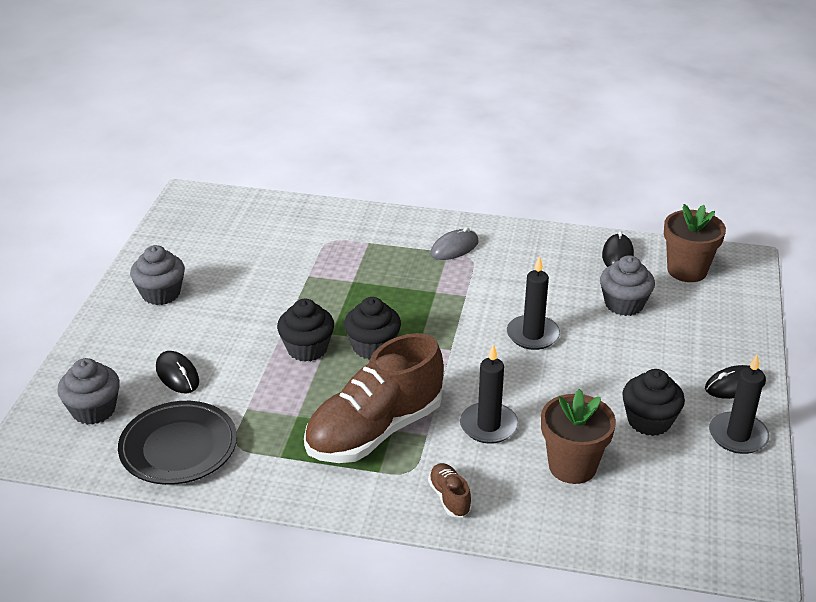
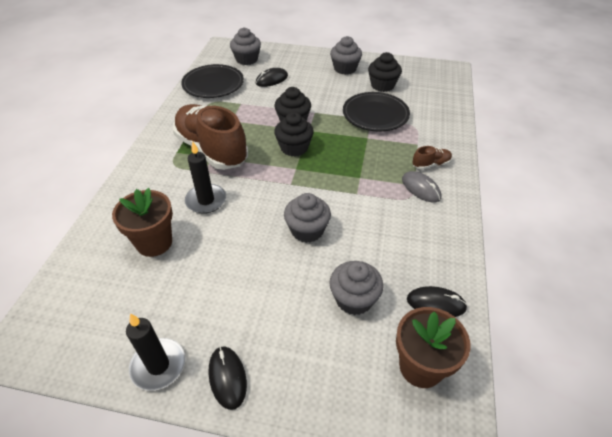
camera: 90 degrees right, 10 degrees up
brown shoe [428,463,472,517] -> brown shoe moved to [412,146,452,170]
black candle [507,256,560,350] -> grey cupcake [284,193,331,243]
black cupcake [622,369,685,436] -> black cupcake moved to [368,52,402,92]
none -> black plate [343,92,410,132]

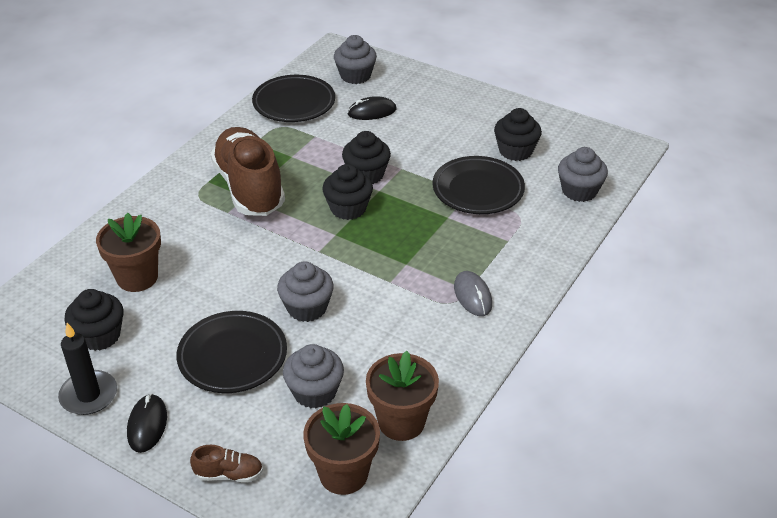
camera: 20 degrees right, 5 degrees down
black candle [185,142,226,214] -> none
grey cupcake [330,36,362,75] -> grey cupcake moved to [558,147,608,202]
black mouse [407,286,468,317] -> brown flower pot [366,351,439,441]
brown shoe [412,146,452,170] -> brown shoe moved to [190,445,263,482]
none -> black cupcake [64,289,124,351]
none -> black plate [176,311,287,393]

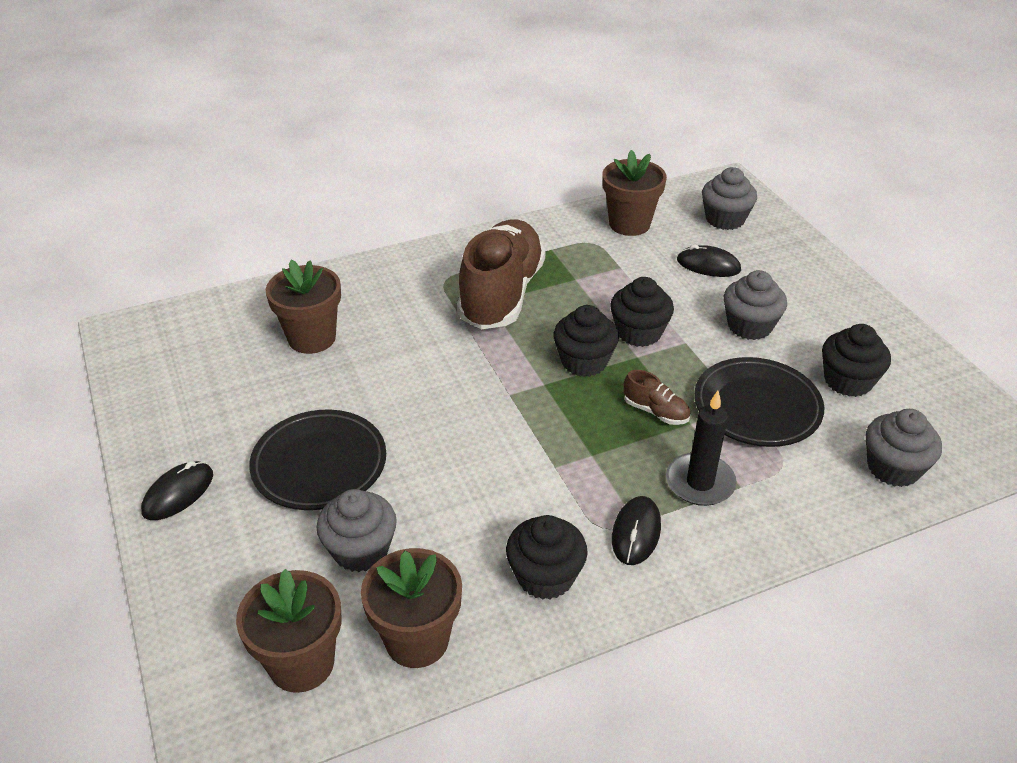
camera: 35 degrees right, 0 degrees up
black candle [58,323,117,415] -> black candle moved to [666,391,737,506]
black cupcake [64,289,124,351] -> black cupcake moved to [506,515,588,600]
brown shoe [190,445,263,482] -> brown shoe moved to [623,370,690,425]
black plate [252,75,335,122] -> brown flower pot [602,150,667,236]
grey cupcake [277,261,334,322] -> grey cupcake moved to [724,270,787,340]
grey mouse [454,271,492,316] -> black mouse [612,496,661,565]

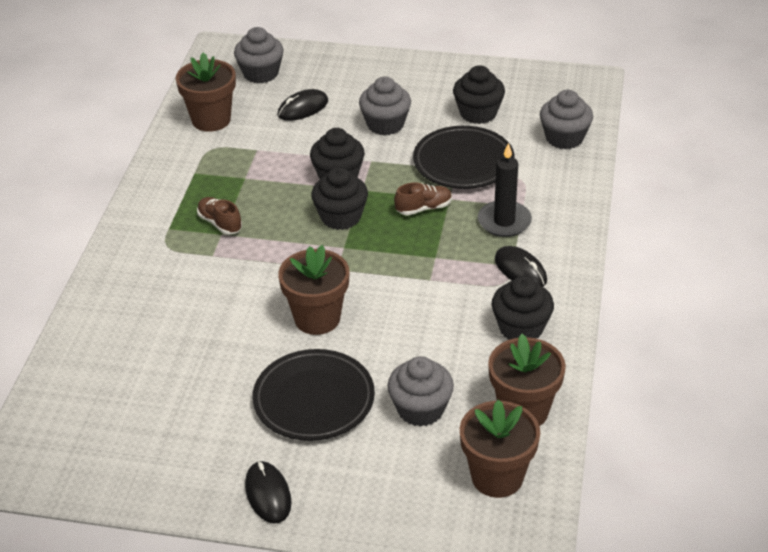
camera: 55 degrees left, 0 degrees up
brown flower pot [266,260,341,354] -> brown flower pot moved to [278,245,350,335]
brown shoe [457,220,546,329] -> brown shoe [197,197,242,235], size x0.41

